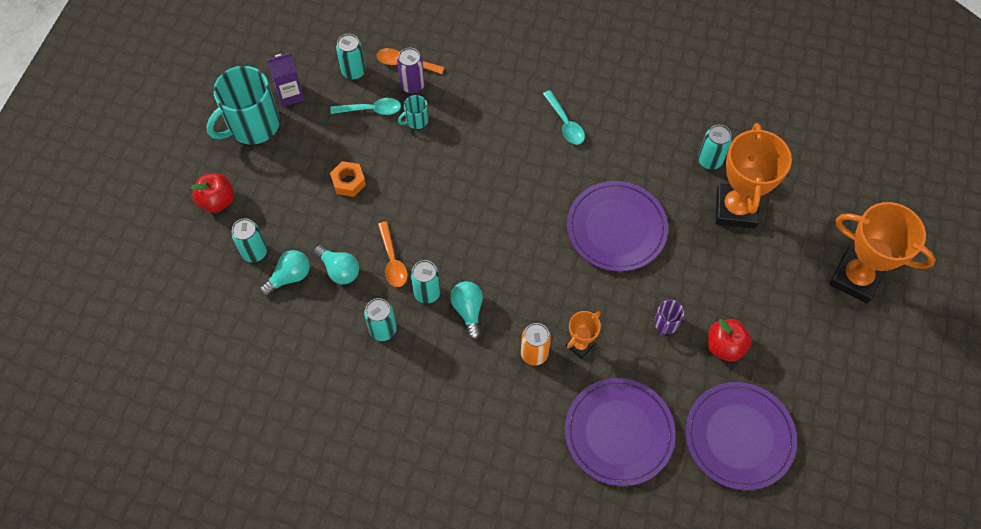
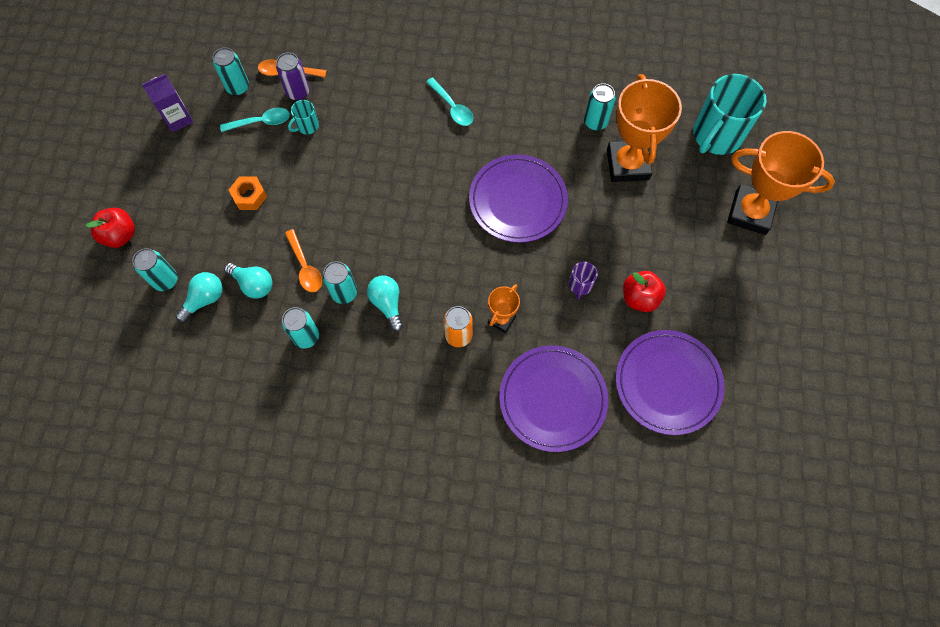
camera: 10 degrees left, 5 degrees up
turquoise mug [207,66,280,145] -> turquoise mug moved to [693,74,766,155]

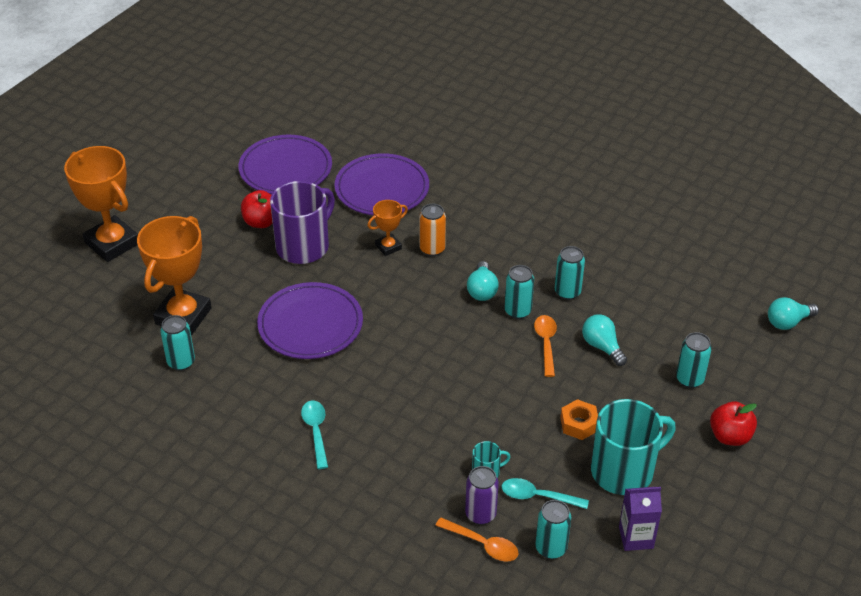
camera: 155 degrees left, 25 degrees down
turquoise light bulb [175,272,223,322] -> turquoise light bulb moved to [768,297,819,330]
purple mug [569,261,598,300] -> purple mug [270,181,335,264], size x2.27
turquoise mug [693,74,766,155] -> turquoise mug moved to [591,399,676,495]

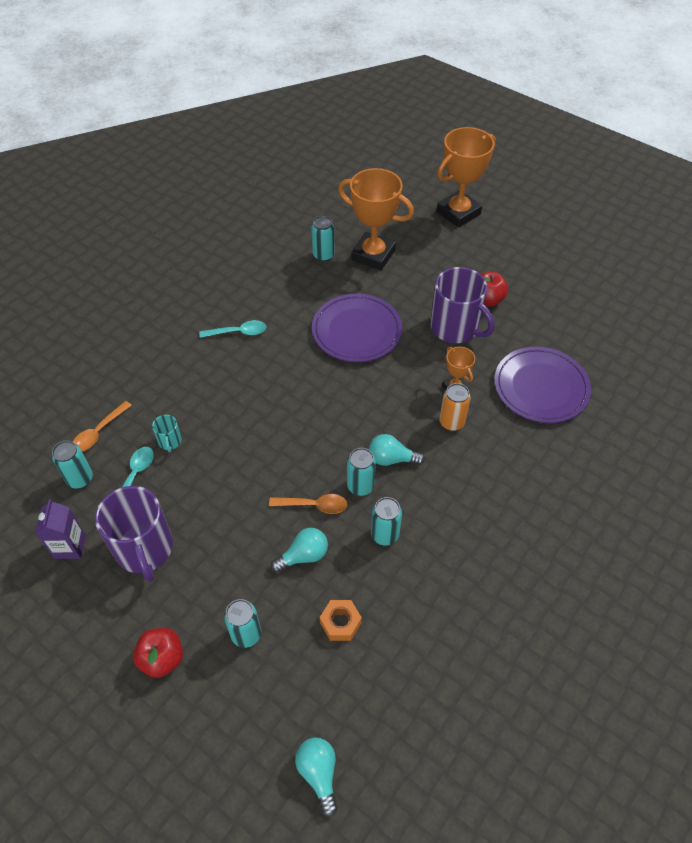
camera: 95 degrees right, 10 degrees up
purple plate [239,135,332,194] -> none
purple can [465,466,499,525] -> none
orange nut [560,399,598,440] -> orange nut moved to [320,600,362,641]
turquoise mug [591,399,676,495] -> purple mug [95,486,173,582]

